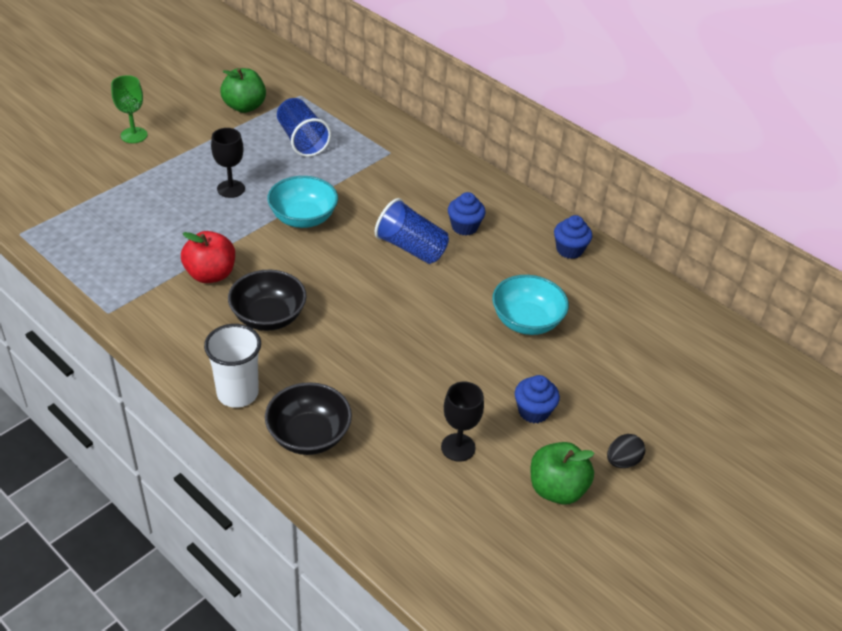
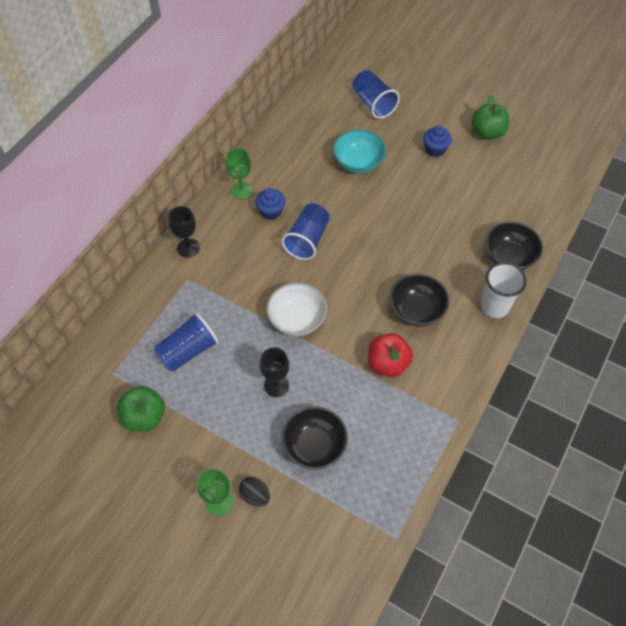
camera: 100 degrees left, 15 degrees up
turquoise bowl [267,176,338,228] -> white bowl [267,283,327,336]
black goblet [441,382,484,462] -> black goblet moved to [168,206,200,258]
blue cupcake [554,215,592,259] -> none
black egg [607,434,645,468] -> black egg moved to [239,477,270,506]
none -> green goblet [226,148,253,200]
none -> black bowl [281,406,348,470]
none -> blue cup [352,70,400,119]

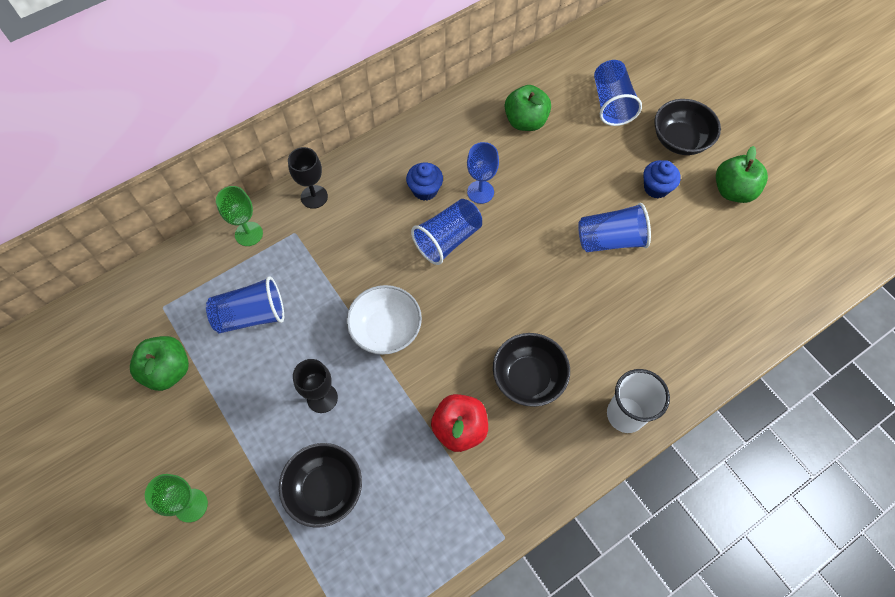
camera: 25 degrees right, 5 degrees up
green goblet [226,148,253,200] -> green goblet moved to [216,186,263,246]
black egg [239,477,270,506] -> none
turquoise bowl [333,129,386,173] -> none
black bowl [485,221,543,270] -> black bowl moved to [654,99,721,155]
none -> blue goblet [467,142,499,204]
none -> green apple [505,85,551,131]
none -> blue cup [578,203,651,252]

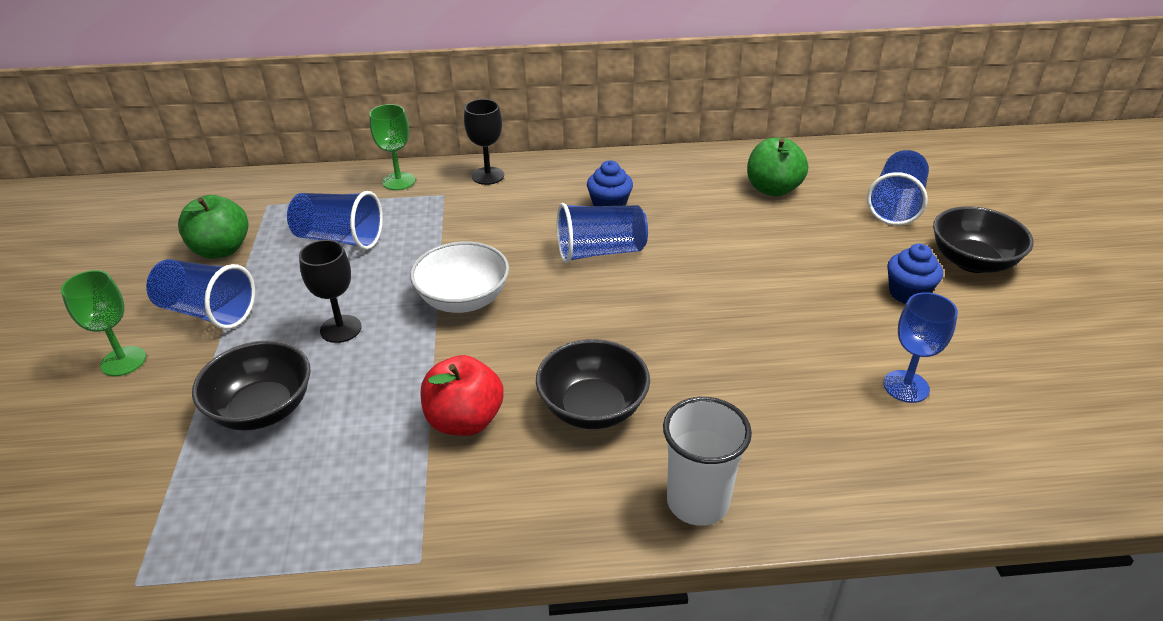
camera: 30 degrees right, 25 degrees down
blue goblet [467,142,499,204] -> blue goblet moved to [883,292,958,403]
blue cup [578,203,651,252] -> blue cup moved to [146,259,255,329]
green apple [716,146,768,203] -> none

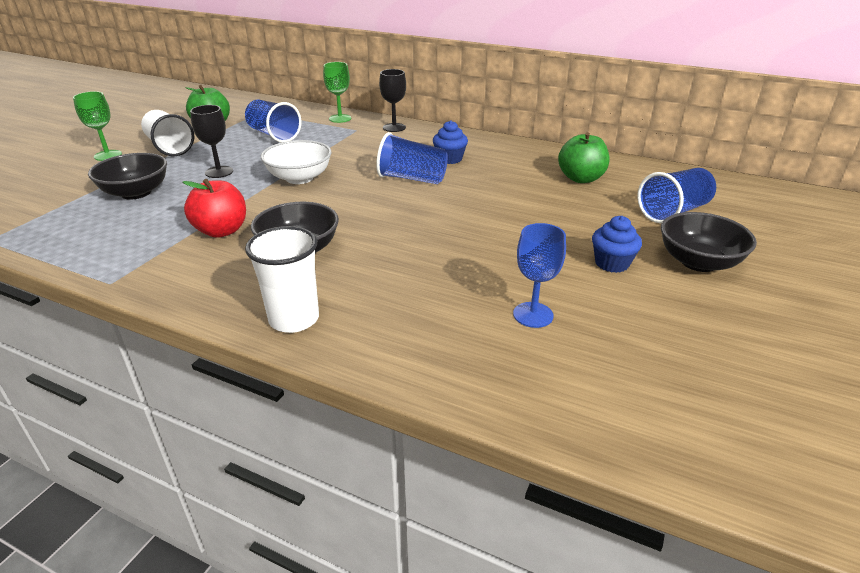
camera: 30 degrees right, 5 degrees down
blue cup [146,259,255,329] -> white cup [141,110,194,156]

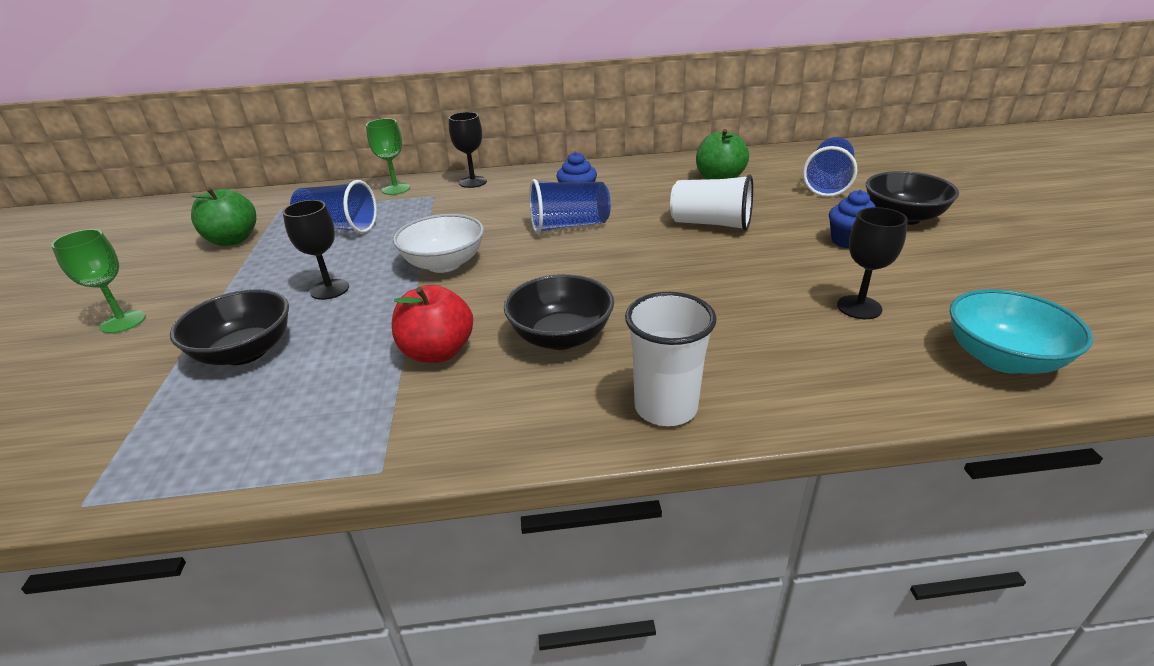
camera: 30 degrees left, 0 degrees up
white cup [141,110,194,156] -> white cup moved to [670,174,753,231]
blue goblet [513,223,566,328] -> black goblet [837,207,908,319]
none -> turquoise bowl [950,289,1093,374]

